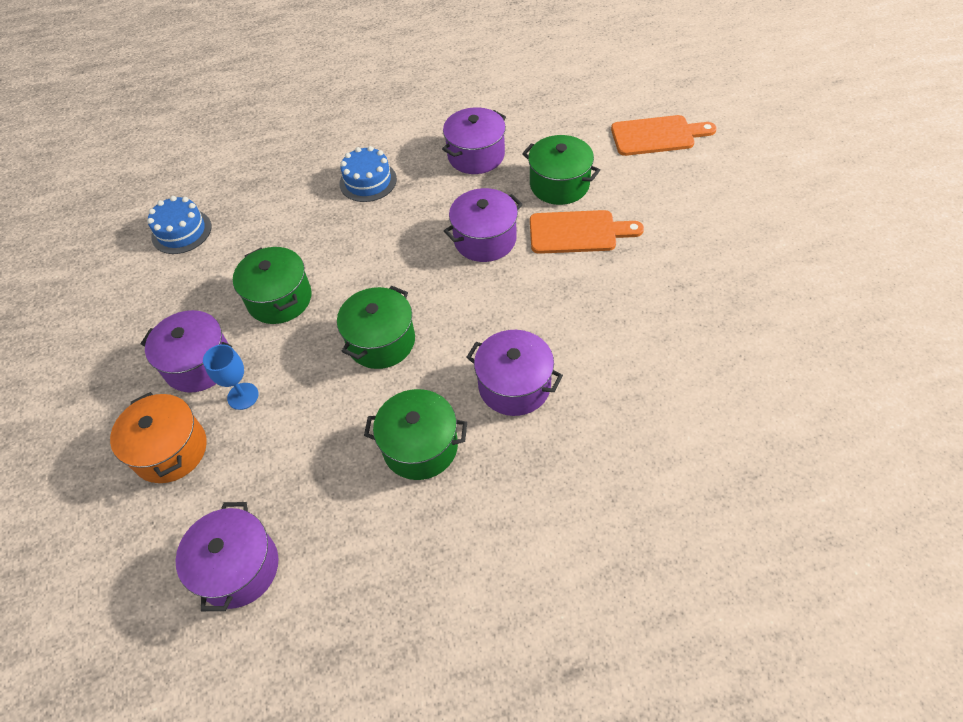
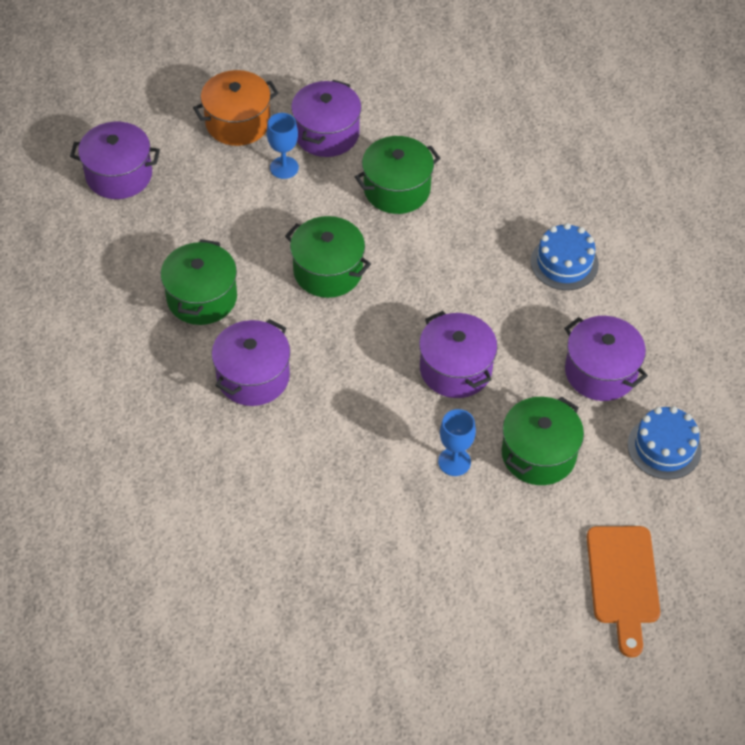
camera: 90 degrees right, 0 degrees up
blue cake [147,196,211,254] -> blue cake moved to [628,406,702,480]
orange cutting board [530,210,644,254] -> blue goblet [438,409,476,476]

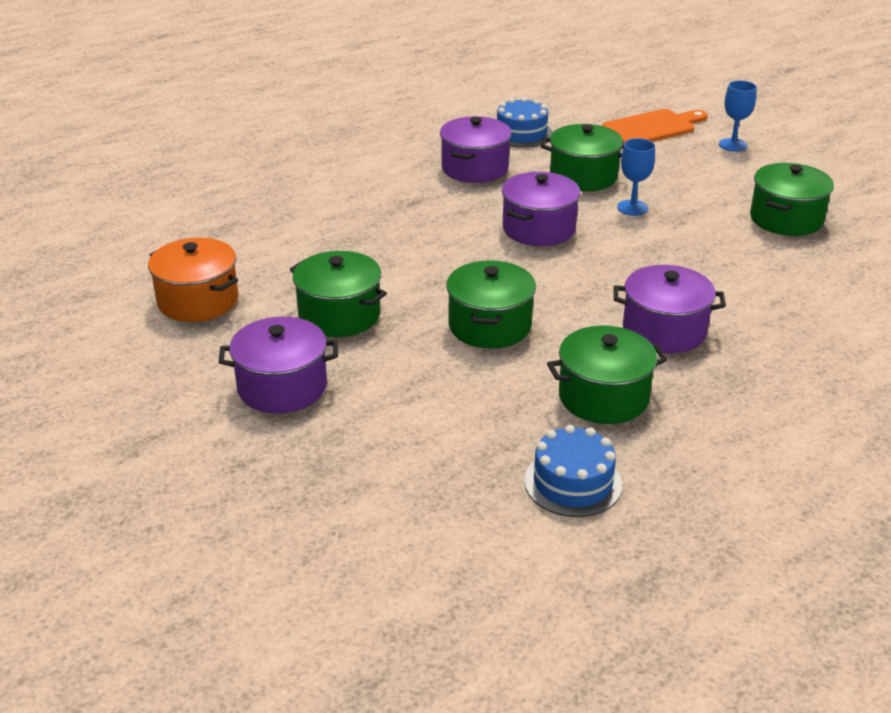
camera: 115 degrees left, 20 degrees down
purple pot [70,122,160,199] -> none
orange pot [193,70,279,146] -> orange pot moved to [148,238,239,322]
blue goblet [267,113,299,179] -> blue goblet moved to [719,80,757,152]
blue cake [531,223,599,290] -> blue cake moved to [524,425,622,517]
none -> green pot [750,163,834,236]

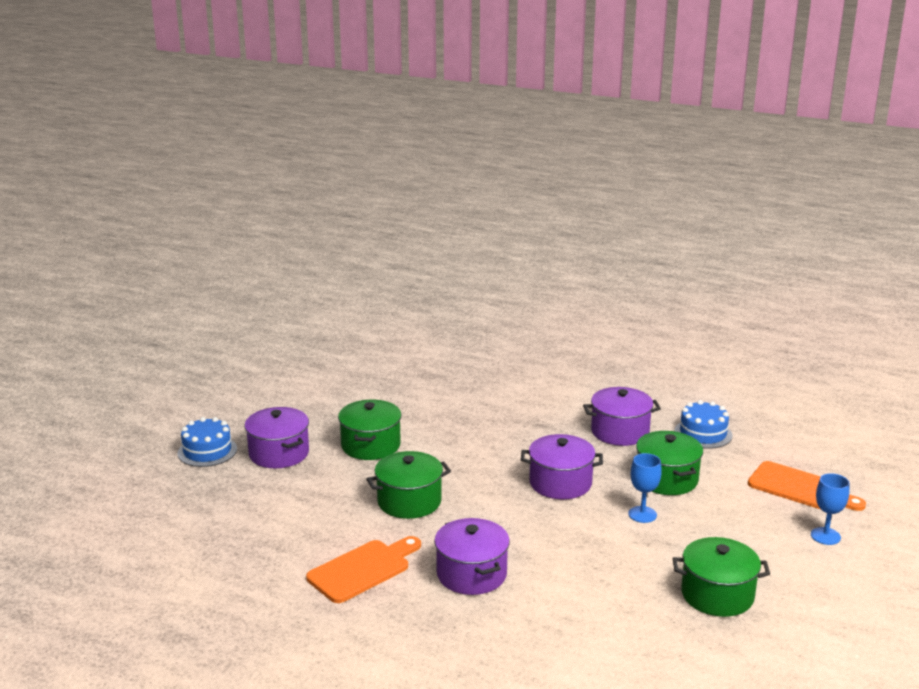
camera: 60 degrees right, 10 degrees down
orange pot [148,238,239,322] -> none
blue cake [524,425,622,517] -> blue cake moved to [178,417,237,467]
green pot [547,326,668,424] -> orange cutting board [306,536,421,603]

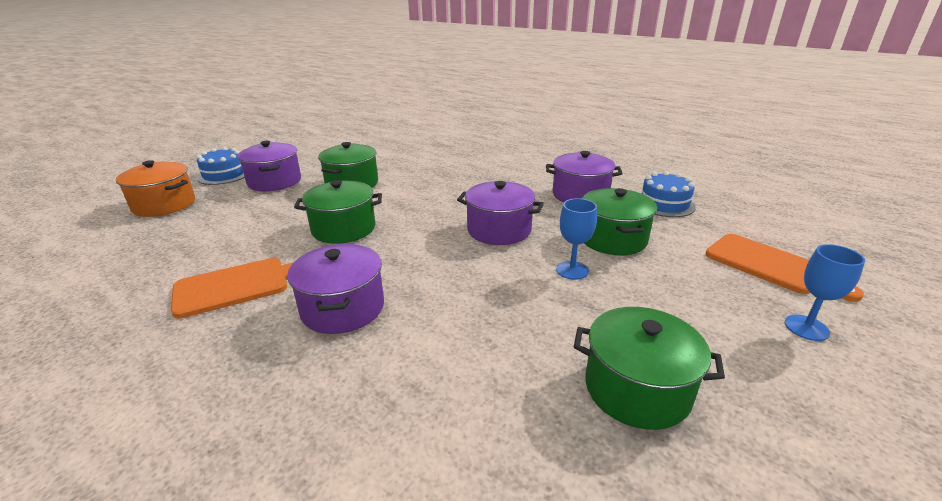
camera: 15 degrees right, 5 degrees up
none -> orange pot [116,160,195,217]

